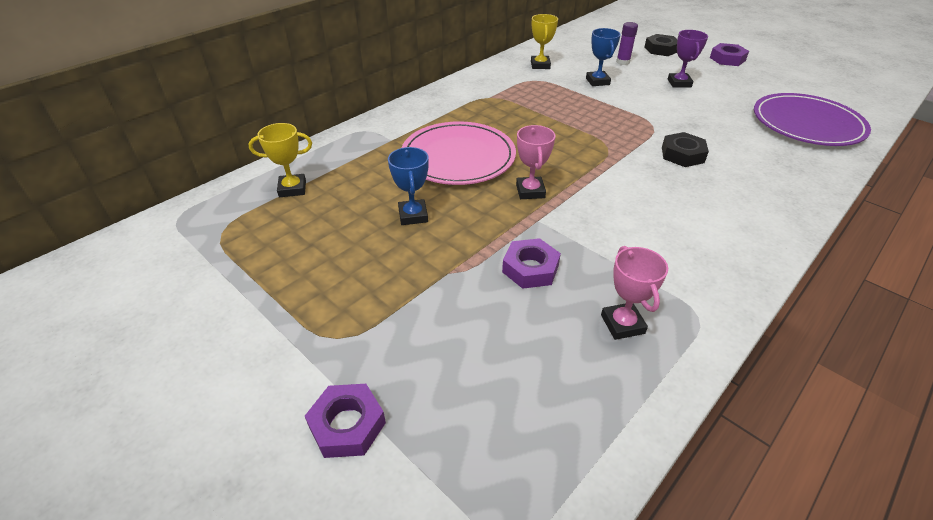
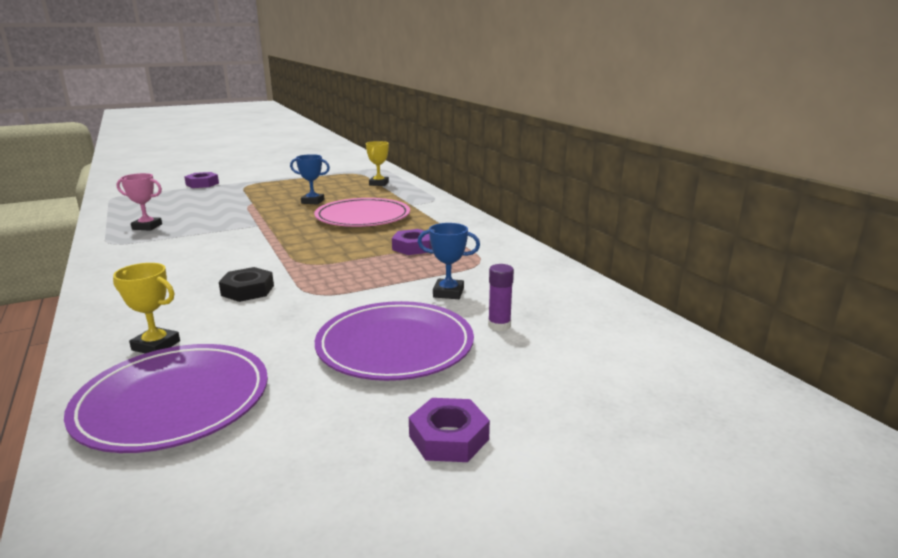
camera: 110 degrees right, 20 degrees down
purple nut [502,238,561,289] -> purple nut moved to [392,229,432,255]
pink trophy [516,125,556,199] -> none
yellow trophy [531,14,558,69] -> yellow trophy moved to [113,263,180,353]
black nut [644,34,677,56] -> none
purple trophy [668,30,708,88] -> purple plate [315,301,474,381]

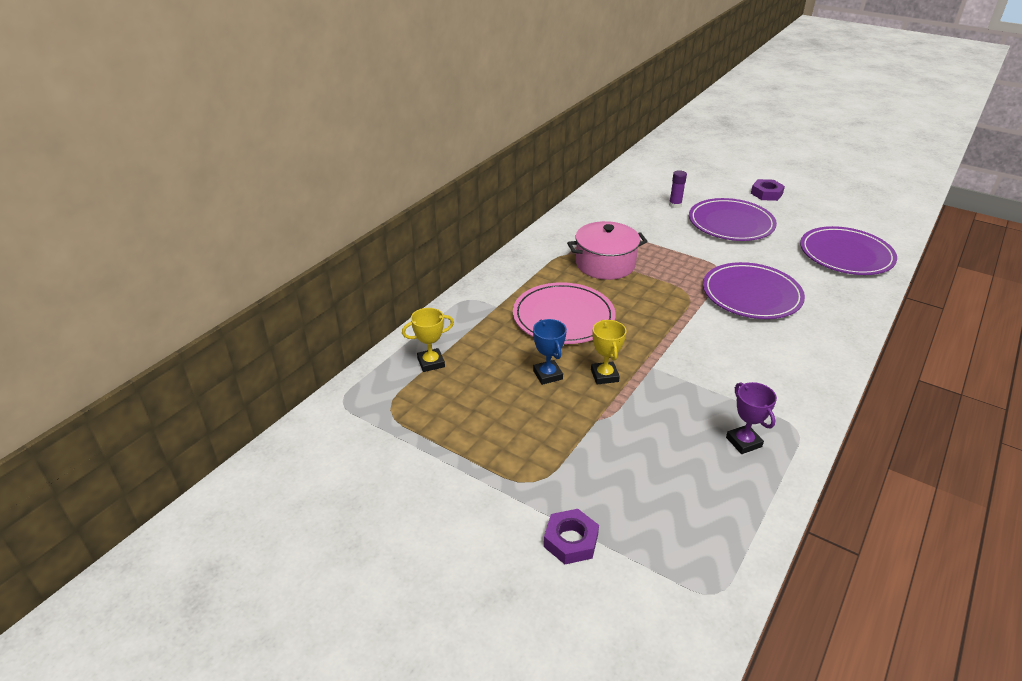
camera: 120 degrees left, 15 degrees up
yellow trophy [113,263,180,353] -> yellow trophy moved to [591,319,627,384]
pink trophy [116,173,162,231] -> purple trophy [726,382,777,454]
black nut [219,267,274,302] -> purple plate [703,262,805,319]
purple nut [392,229,432,255] -> pink pot [567,221,648,280]
blue trophy [418,223,480,299] -> none

